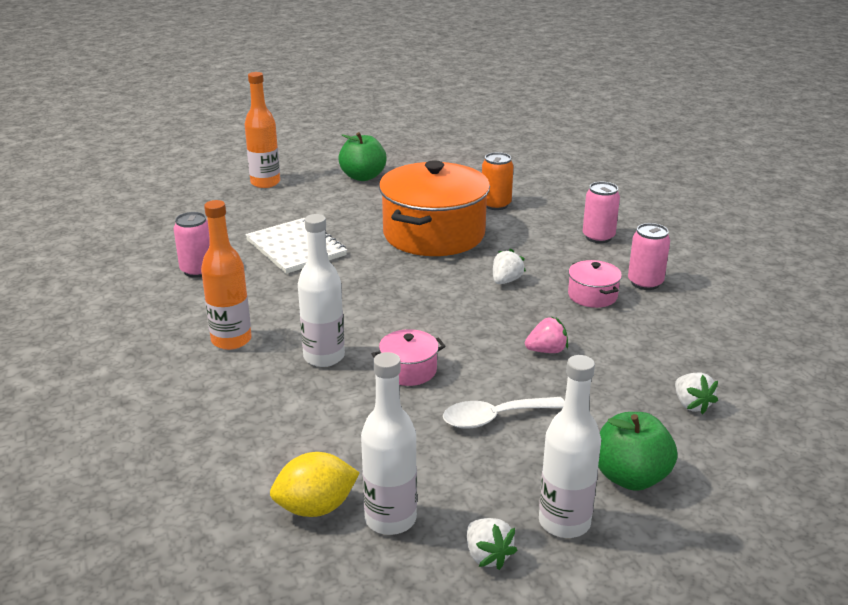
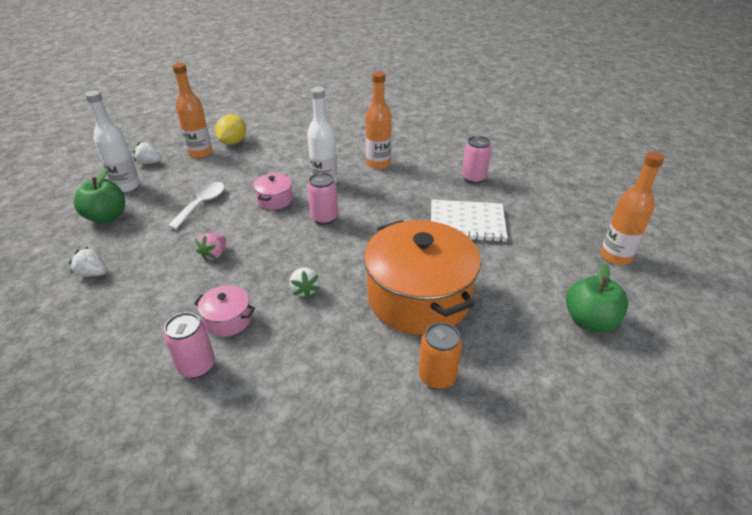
camera: 130 degrees right, 10 degrees up
white bottle [361,352,417,535] -> orange bottle [172,63,212,158]
pink can [583,182,620,243] -> pink can moved to [307,173,338,225]

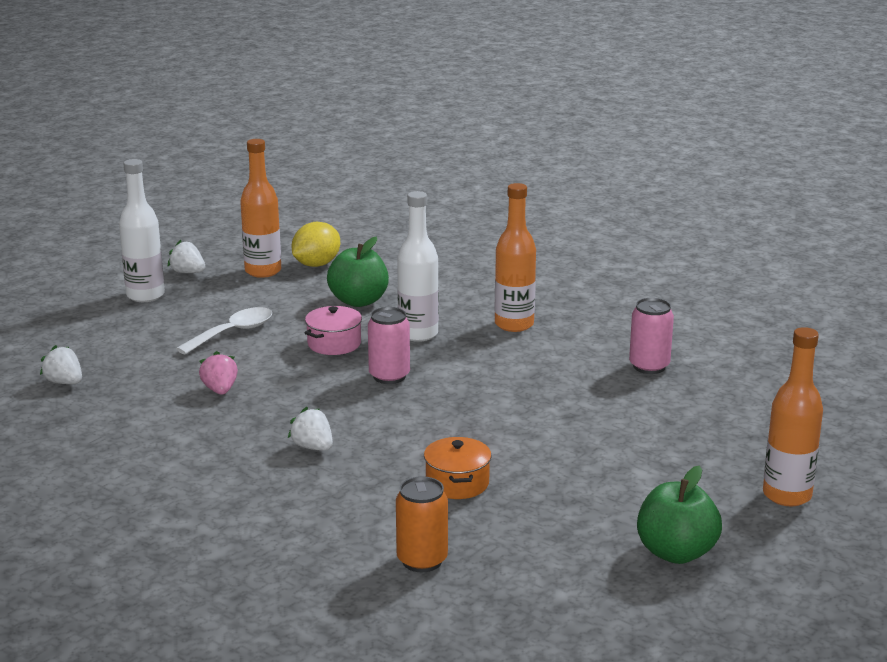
camera: 20 degrees right, 15 degrees down
green apple [74,168,125,224] -> green apple moved to [327,237,389,307]
pink can [164,312,215,379] -> none
pink pot [194,285,255,337] -> none
pink strawberry [195,233,226,262] -> pink strawberry turned 120 degrees clockwise [199,351,238,395]
white strawberry [289,267,320,299] -> white strawberry turned 135 degrees clockwise [288,407,333,451]
orange pot [364,220,481,335] -> orange pot [424,437,491,499], size x0.43
white notebook [431,200,508,242] -> none

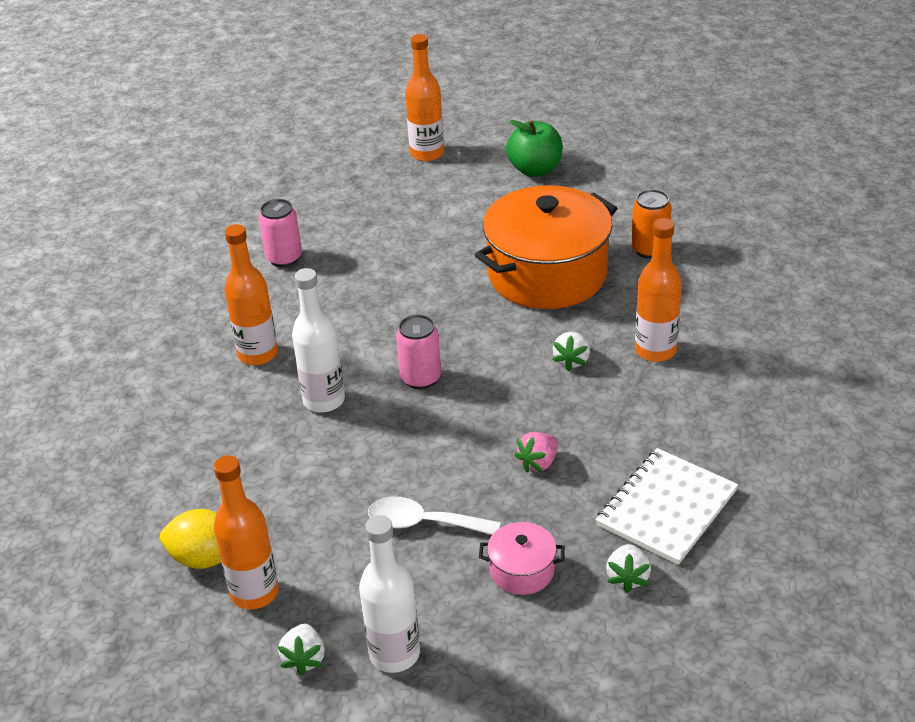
camera: 120 degrees left, 15 degrees up
pink pot [305,306,362,355] -> pink pot moved to [479,522,565,595]
green apple [327,237,389,307] -> none
orange pot [424,437,491,499] -> orange pot [475,185,617,309], size x2.33
none -> white notebook [595,448,738,565]
none -> orange bottle [635,218,682,362]

